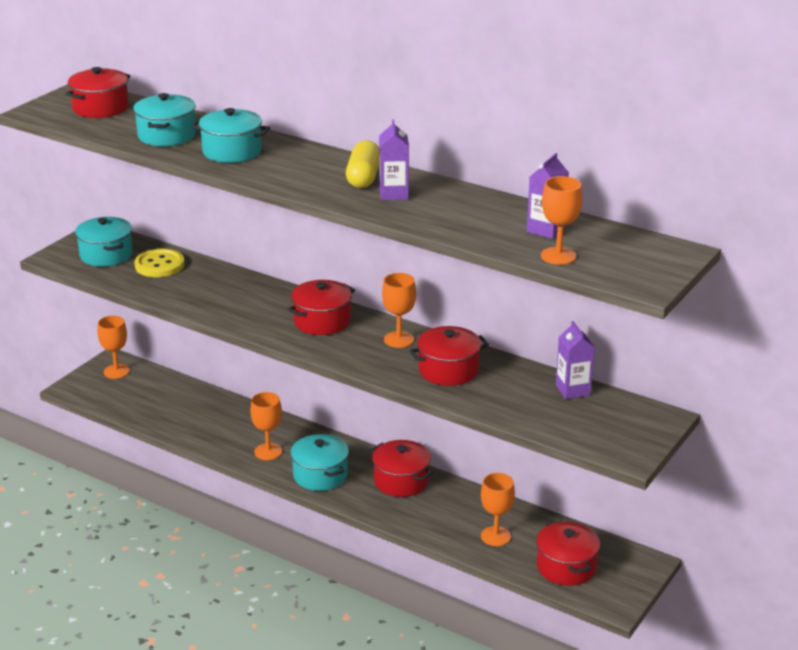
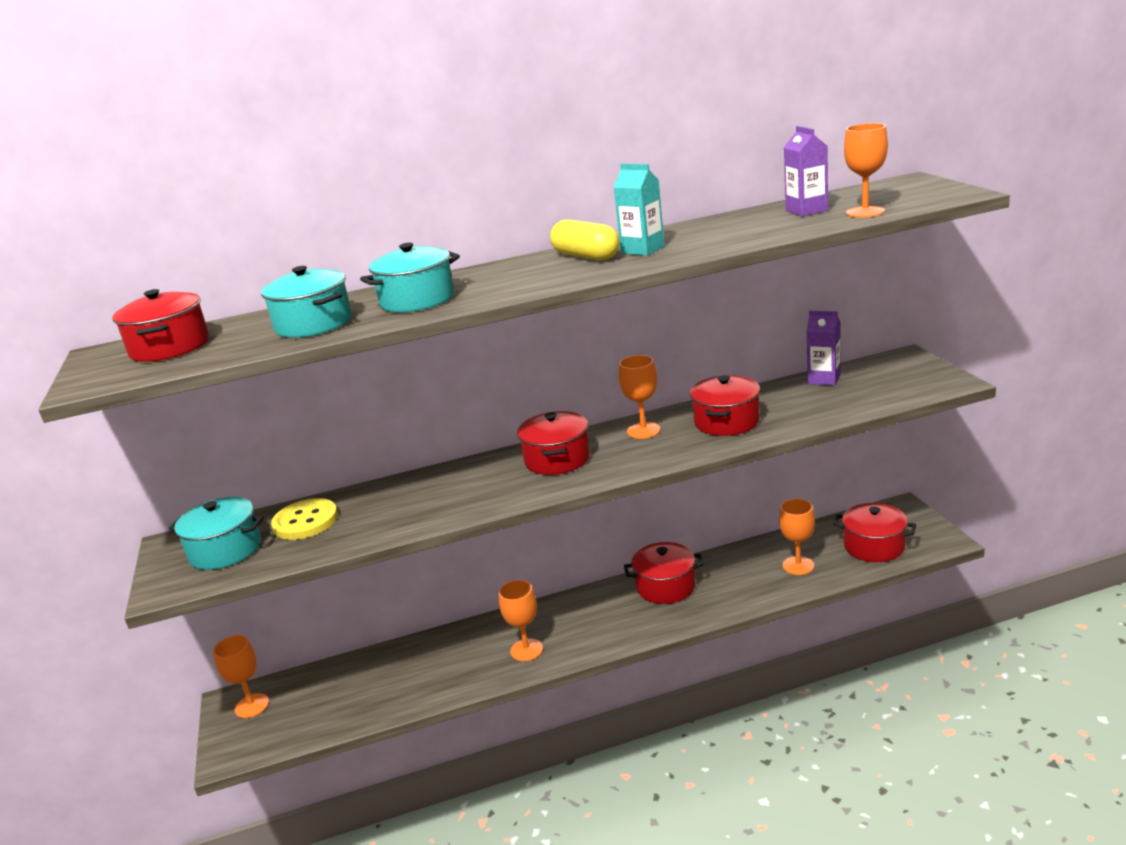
camera: 45 degrees left, 5 degrees down
turquoise pot [291,434,349,491] -> none
purple carton [379,119,409,200] -> turquoise carton [613,164,664,256]

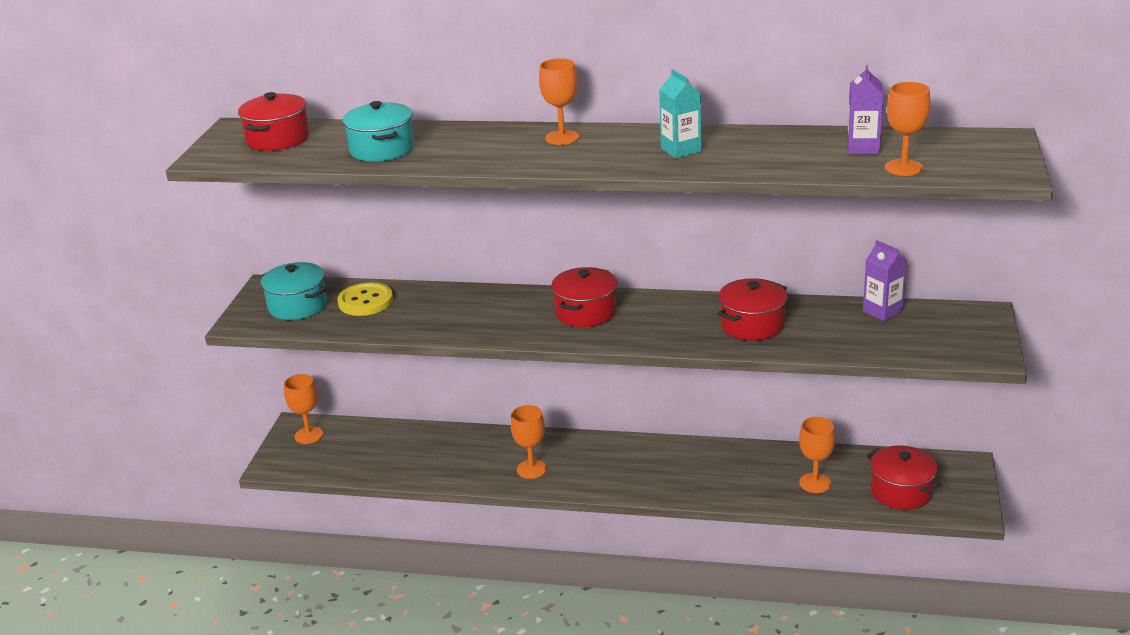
camera: 25 degrees right, 5 degrees up
turquoise pot [360,243,460,312] -> none
yellow capsule [550,219,620,261] -> none
orange goblet [619,355,661,439] -> orange goblet moved to [539,58,579,145]
red pot [624,542,704,604] -> none

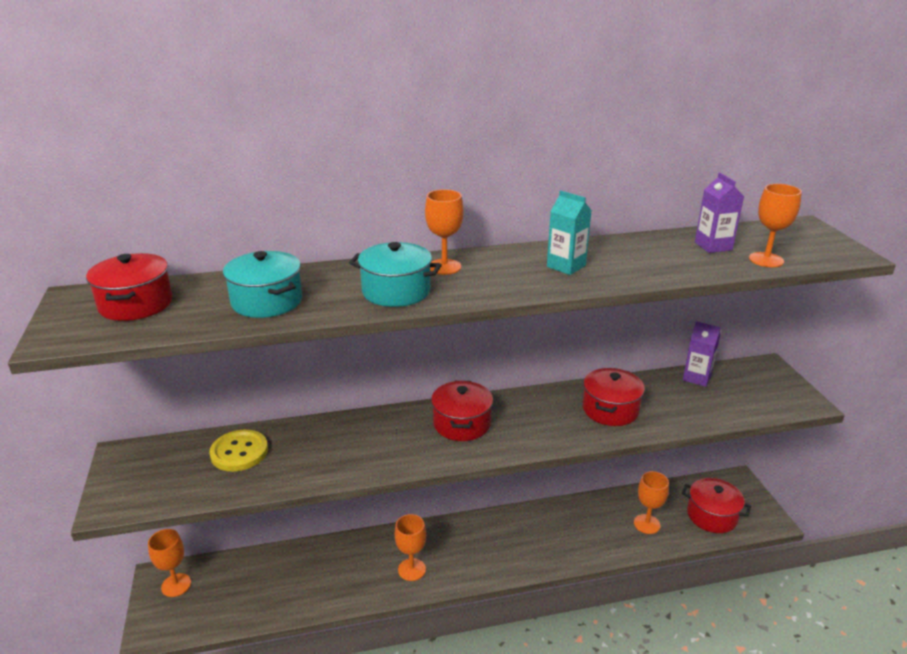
camera: 25 degrees left, 0 degrees up
turquoise pot [261,262,327,320] -> turquoise pot moved to [349,242,442,307]

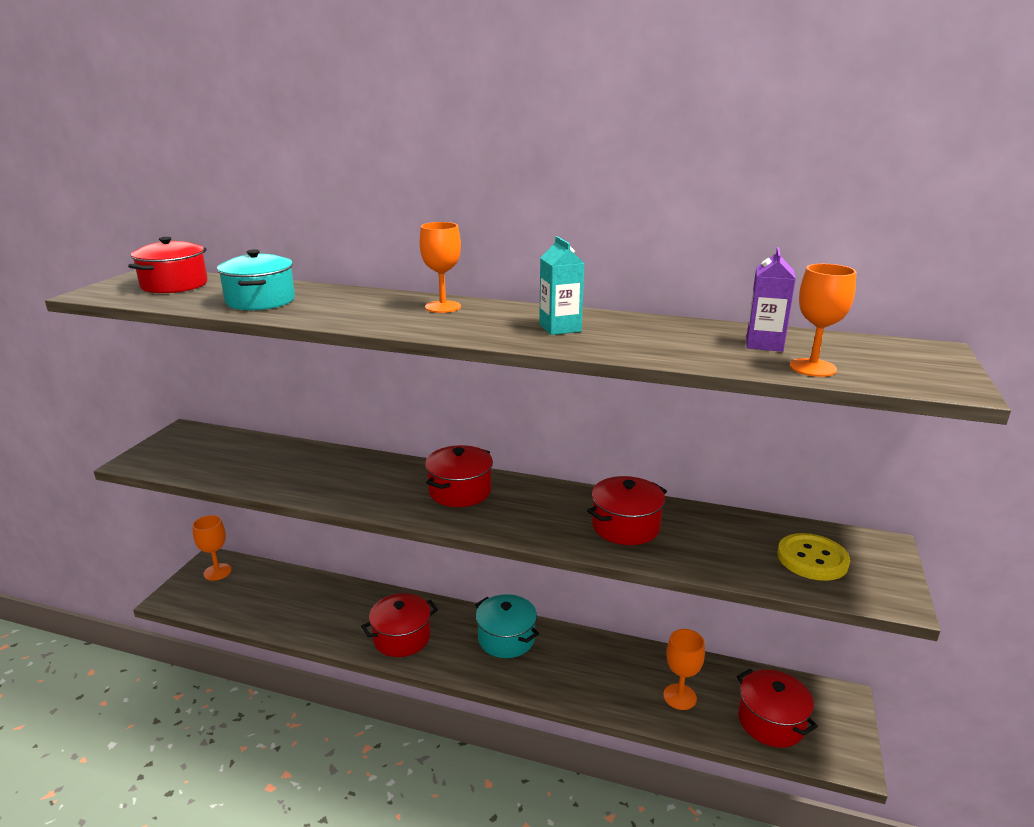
camera: 30 degrees right, 5 degrees down
yellow button [209,430,268,471] -> yellow button moved to [777,533,850,581]
turquoise pot [349,242,442,307] -> turquoise pot moved to [475,594,539,658]
orange goblet [395,514,426,581] -> red pot [361,593,438,657]
purple carton [683,321,721,387] -> none

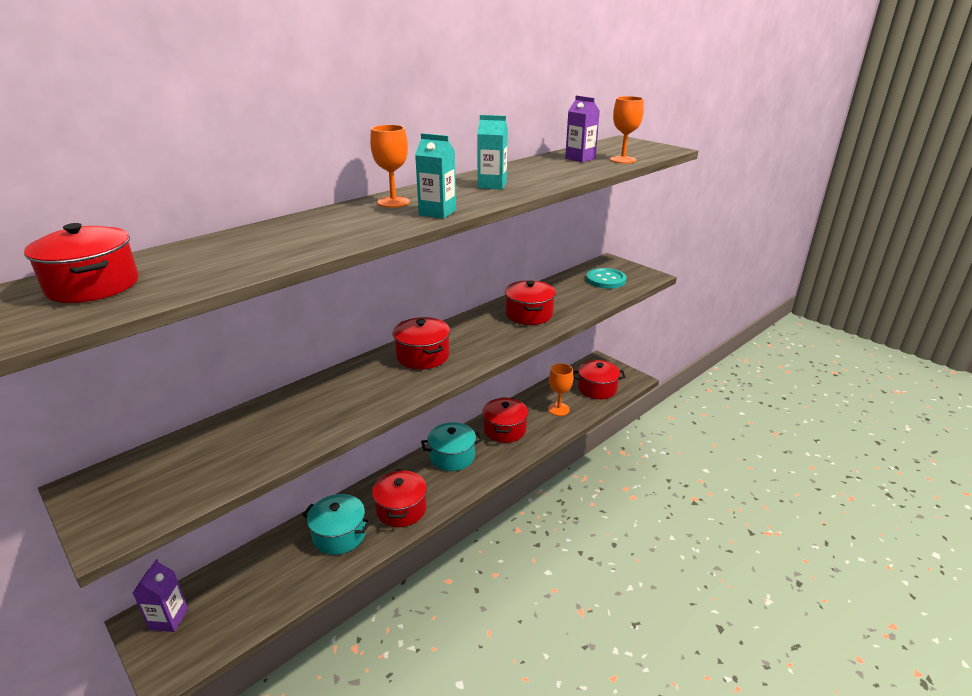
camera: 60 degrees left, 5 degrees up
orange goblet [192,515,232,581] -> purple carton [133,559,188,632]
turquoise pot [217,249,295,310] -> turquoise pot moved to [302,494,372,555]
yellow button [777,533,850,581] -> turquoise button [586,268,626,289]
none -> turquoise carton [415,133,456,219]
none -> red pot [482,397,528,443]

